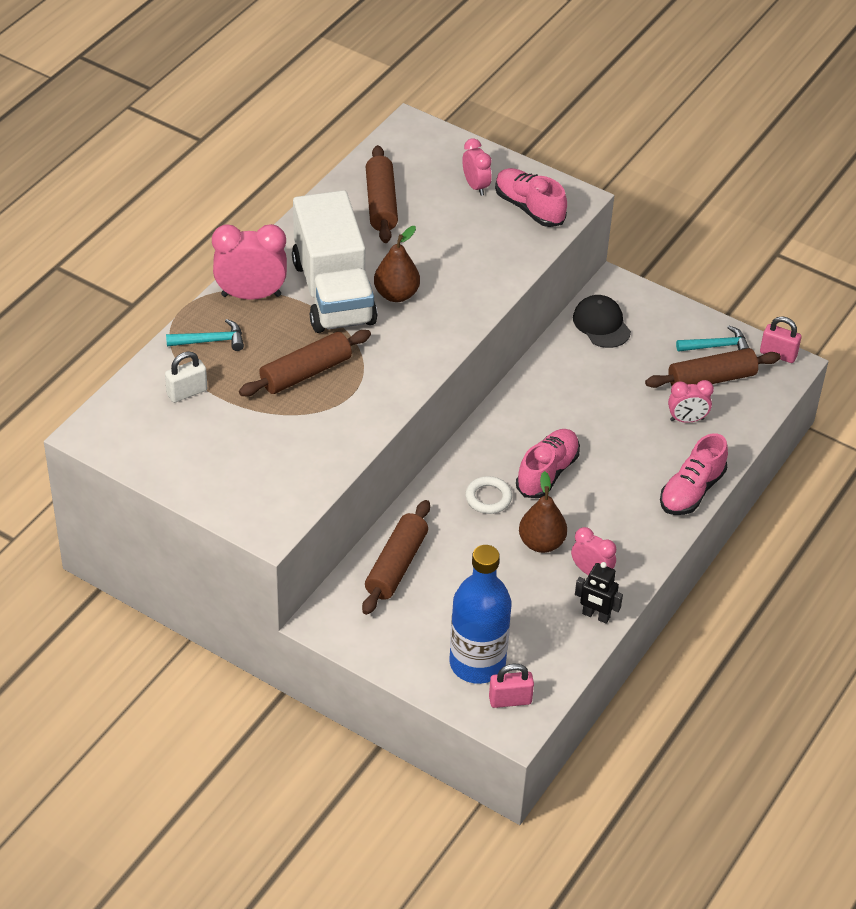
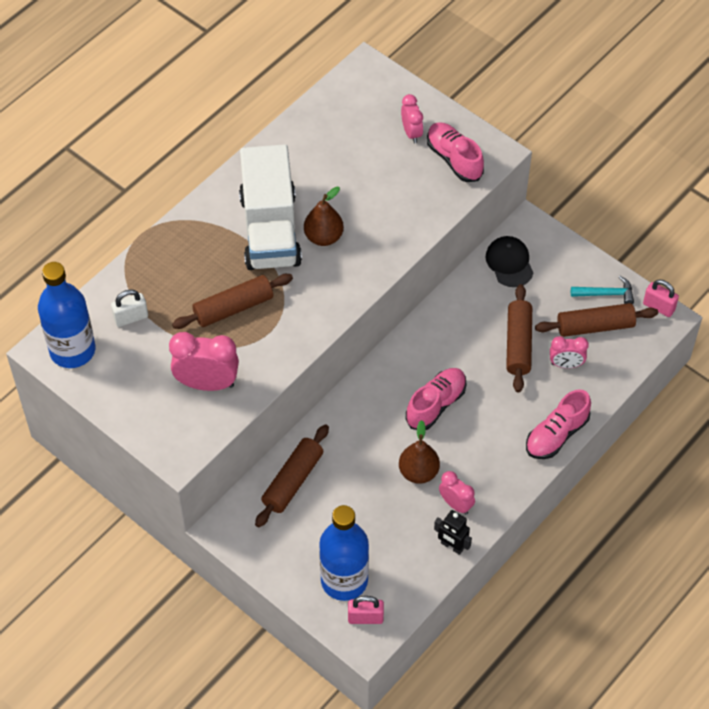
camera: 10 degrees right, 10 degrees up
turquoise hammer [166,319,244,351] -> none
pink clock [212,224,287,300] -> pink clock moved to [169,332,239,391]
brown rolling pin [366,145,398,243] -> brown rolling pin moved to [506,284,532,393]
white ring [465,476,512,514] -> none
none -> blue bottle [38,262,95,368]

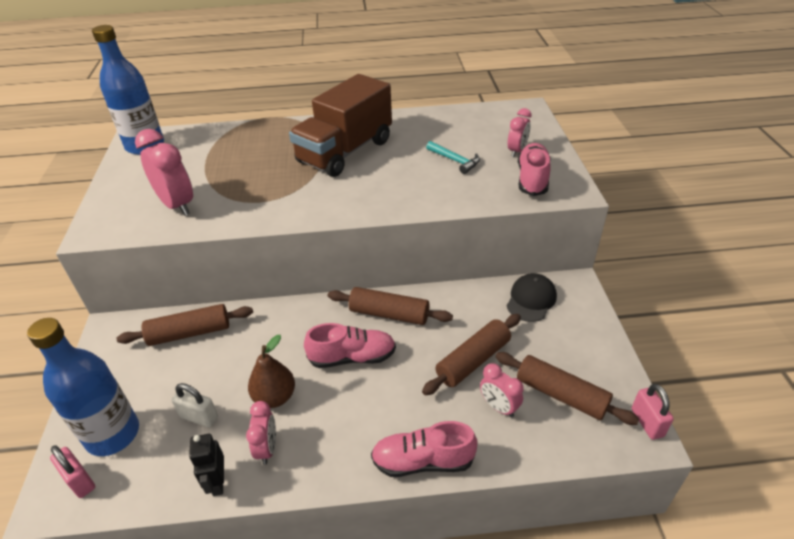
camera: 45 degrees right, 15 degrees down
white padlock [111,289,148,327] -> white padlock moved to [172,383,218,427]
brown rolling pin [172,274,293,329] -> brown rolling pin moved to [328,287,453,325]
white truck [239,144,302,270] -> brown truck [289,74,392,177]
brown pear [304,187,344,246] -> none
turquoise hammer [571,276,634,304] -> turquoise hammer moved to [426,141,480,174]

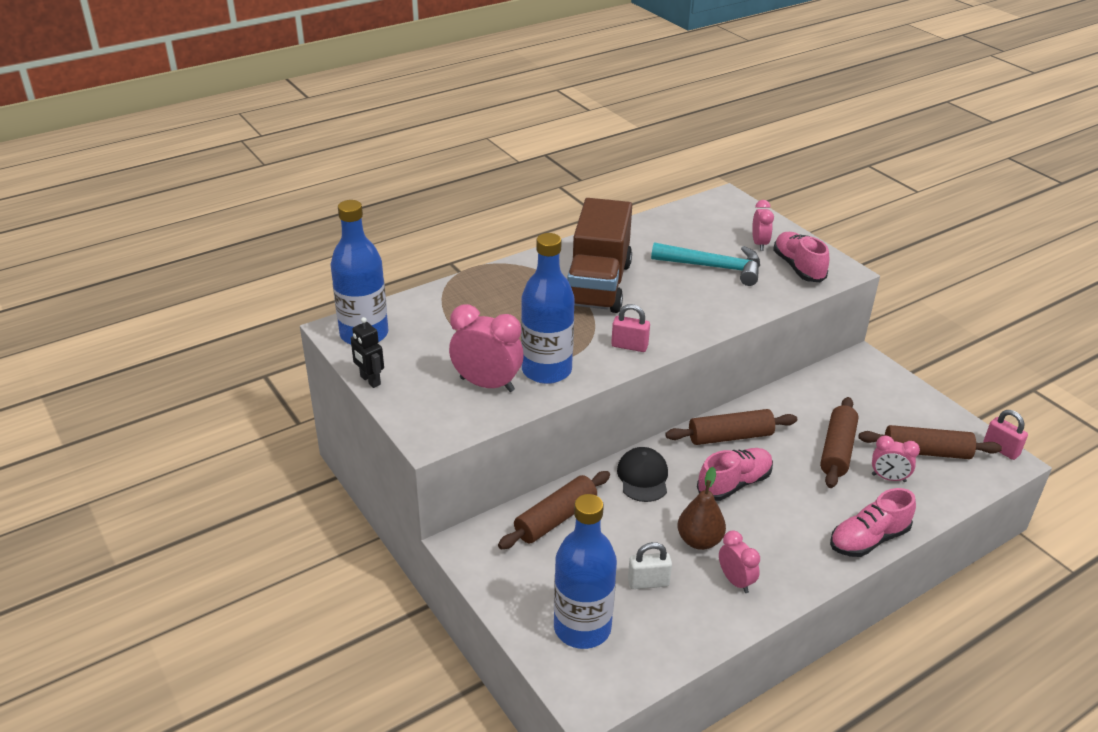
camera: 30 degrees left, 5 degrees down
pink padlock [50,445,95,498] -> pink padlock moved to [611,304,650,352]
black robot [189,434,224,496] -> black robot moved to [351,317,384,388]
turquoise hammer [426,141,480,174] -> turquoise hammer [651,242,760,286], size x1.71
black cap [507,273,557,322] -> black cap moved to [617,447,668,502]
none -> blue bottle [521,233,575,384]

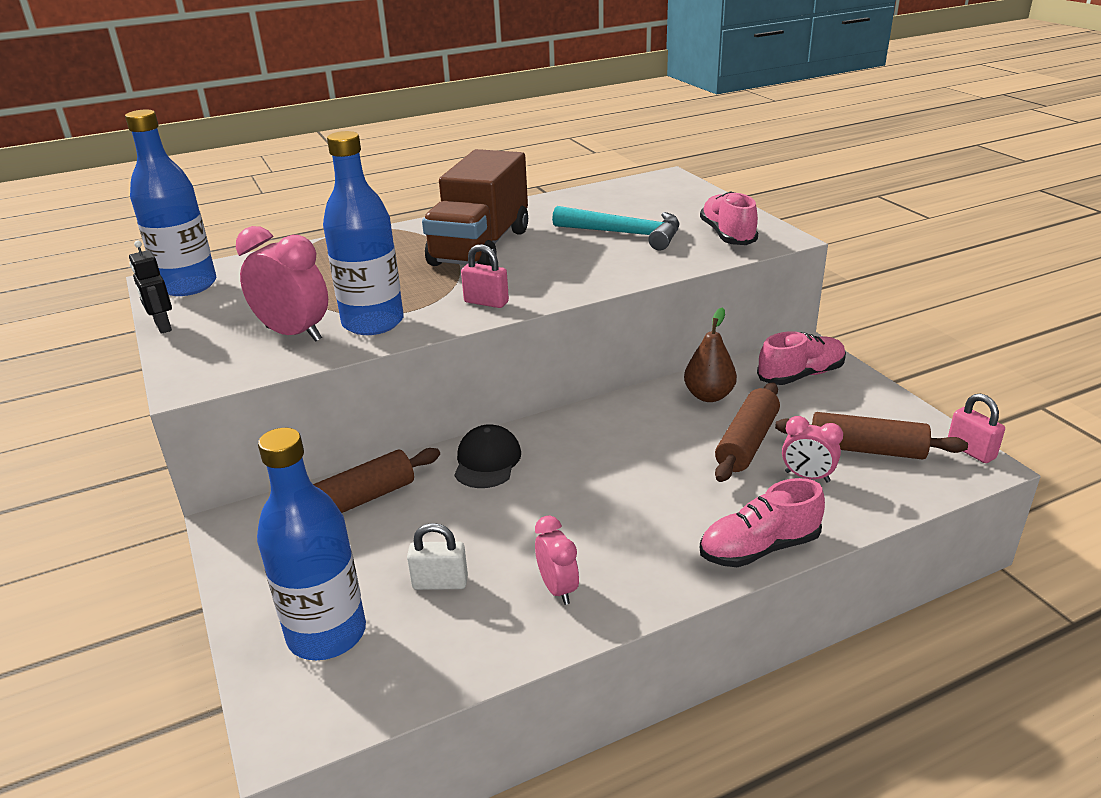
camera: 10 degrees right, 5 degrees down
brown rolling pin [665,409,797,445] -> none
brown pear [678,467,726,550] -> brown pear moved to [684,307,737,402]
pink shoe [697,448,773,501] -> pink shoe moved to [757,331,846,385]
pink clock [752,200,774,251] -> none

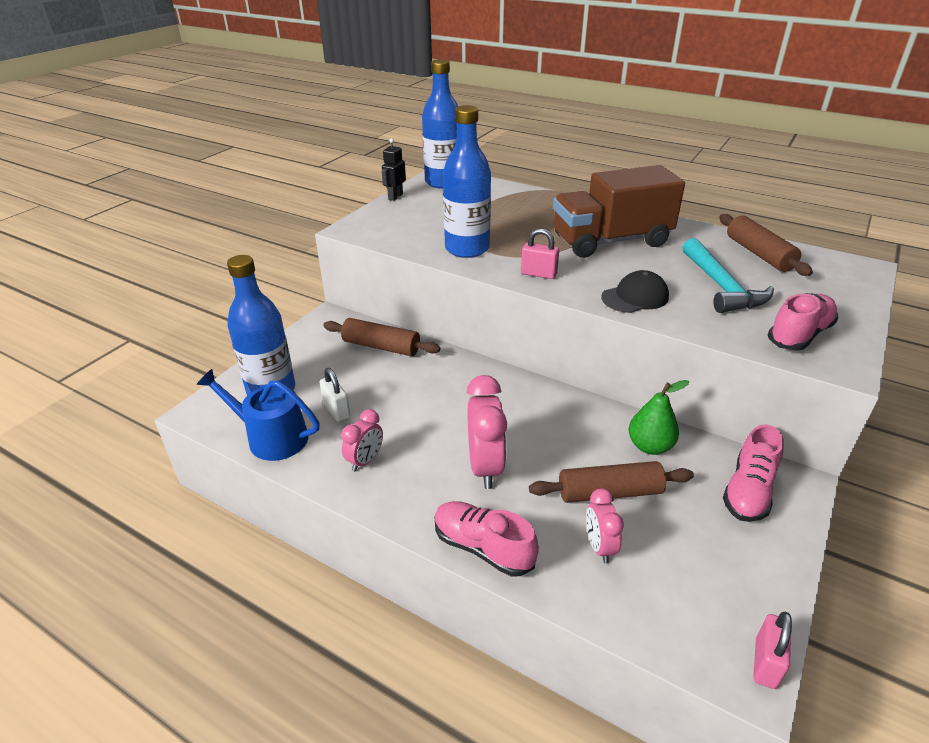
camera: 55 degrees right, 5 degrees up
pink clock [236,226,328,342] -> pink clock moved to [467,375,507,489]
black cap [454,424,521,488] -> black cap moved to [601,270,669,313]
pink padlock [461,244,509,308] -> pink padlock turned 60 degrees counterclockwise [521,228,559,279]
brown pear [684,307,737,402] -> green pear [629,380,689,455]
pink shoe [757,331,846,385] -> pink shoe turned 90 degrees clockwise [723,424,784,522]
brown rolling pin [775,412,968,459] -> brown rolling pin moved to [719,214,813,276]
none -> blue watering can [197,369,319,461]

